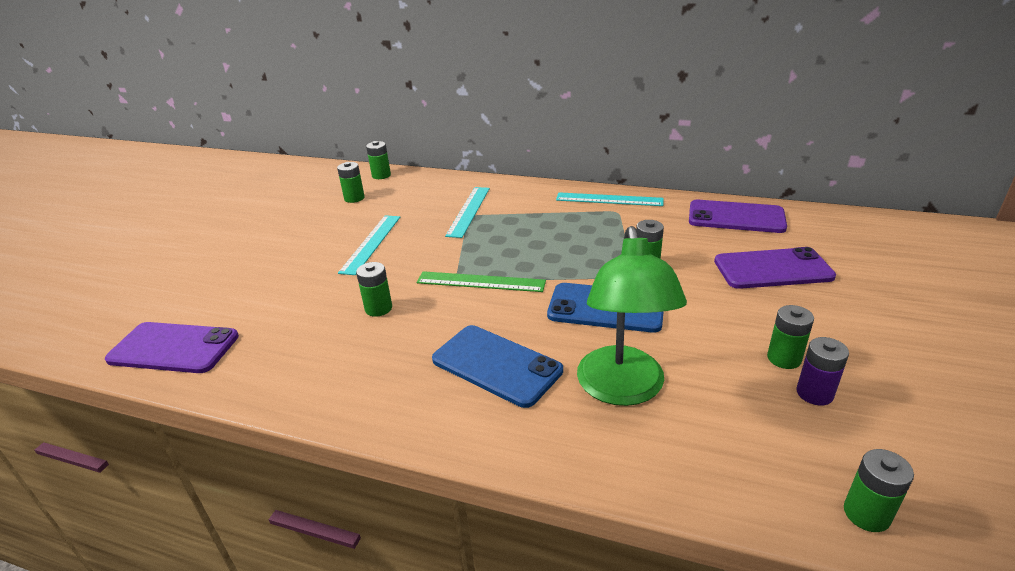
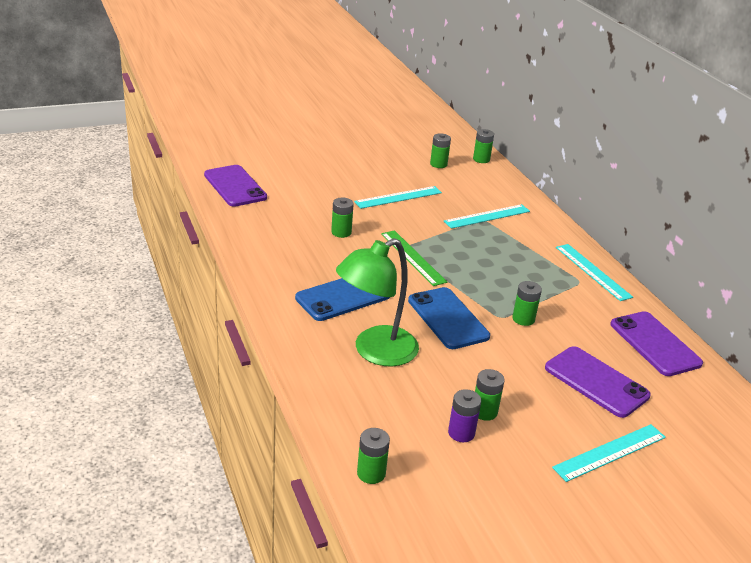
camera: 45 degrees right, 0 degrees up
blue phone [432,325,563,408] -> blue phone turned 60 degrees clockwise [295,278,390,321]
none -> turquoise ruler [552,424,666,482]

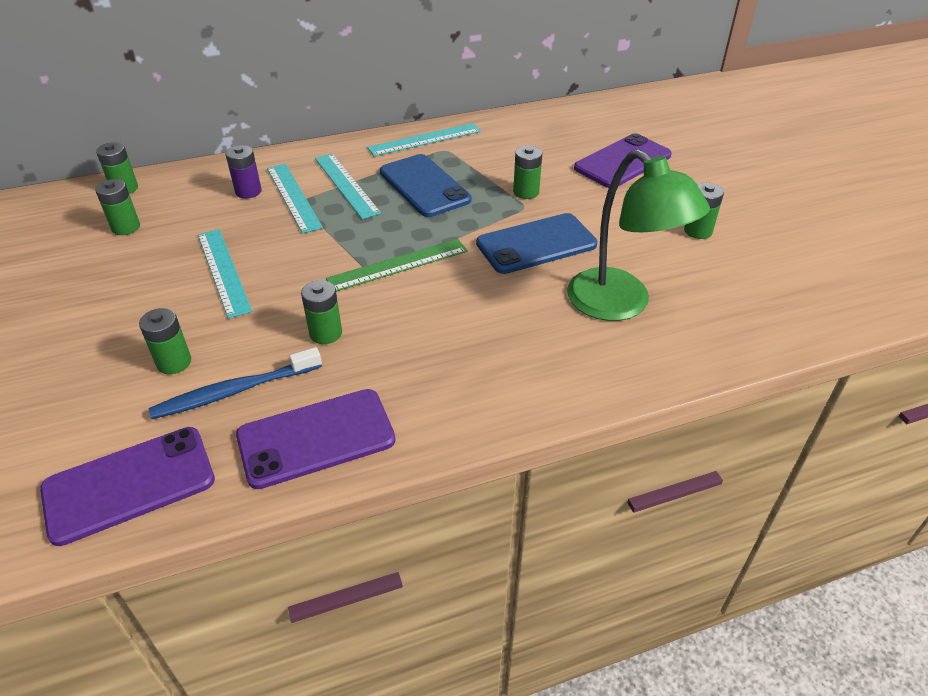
camera: 85 degrees left, 10 degrees up
blue phone [295,278,390,321] -> blue phone moved to [380,154,471,217]
green battery [357,428,390,484] -> green battery moved to [139,308,191,374]
purple battery [448,389,481,442] -> purple battery moved to [225,145,262,199]
turquoise ruler [552,424,666,482] -> turquoise ruler moved to [315,153,381,219]
purple phone [610,311,703,376] -> purple phone moved to [236,389,396,489]
none -> blue toothbrush [149,347,322,419]

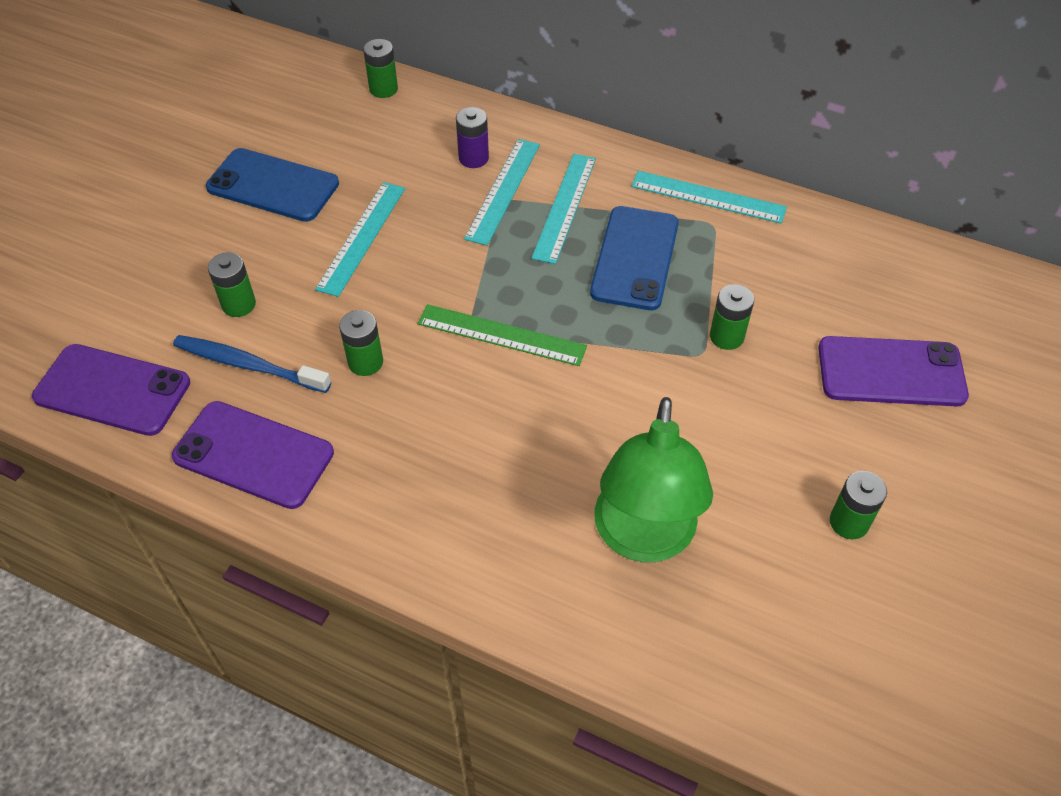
camera: 45 degrees right, 10 degrees up
green battery [95,179,140,235] -> none
blue phone [476,213,598,274] -> blue phone moved to [206,148,339,222]

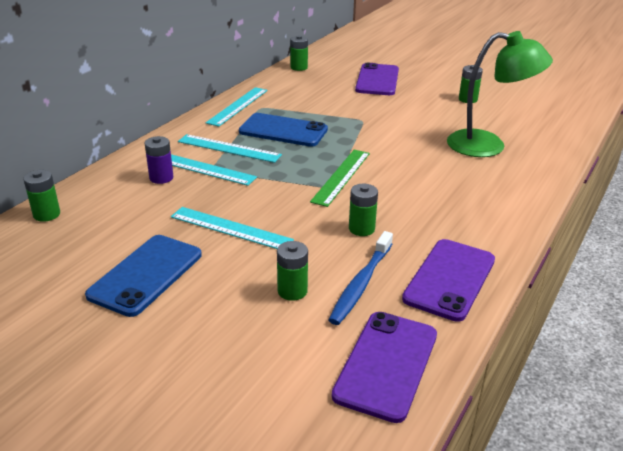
camera: 85 degrees left, 20 degrees down
green battery [710,284,754,350] -> green battery moved to [290,35,308,71]

